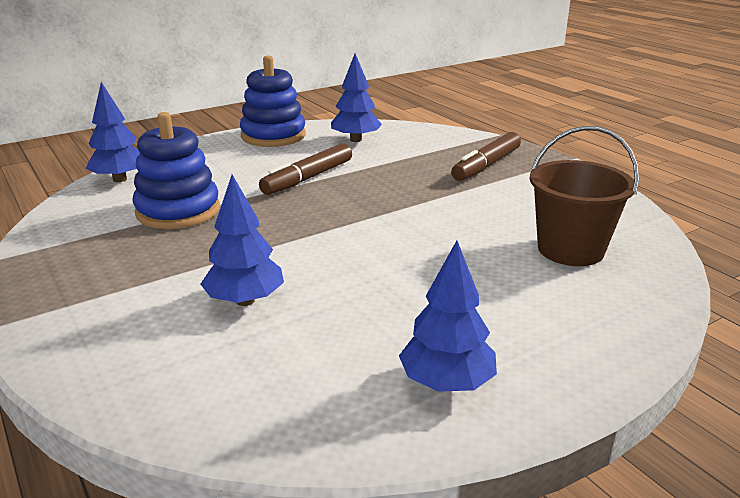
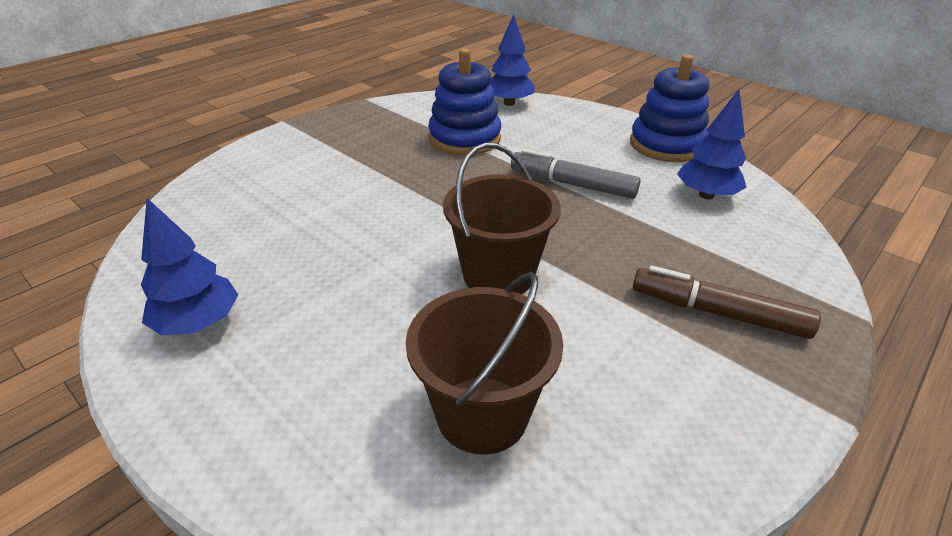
camera: 75 degrees right, 10 degrees up
blue tree [201,175,284,306] -> none
brown marker [259,143,352,195] -> grey marker [511,149,641,199]
none -> brown bucket [443,143,561,294]

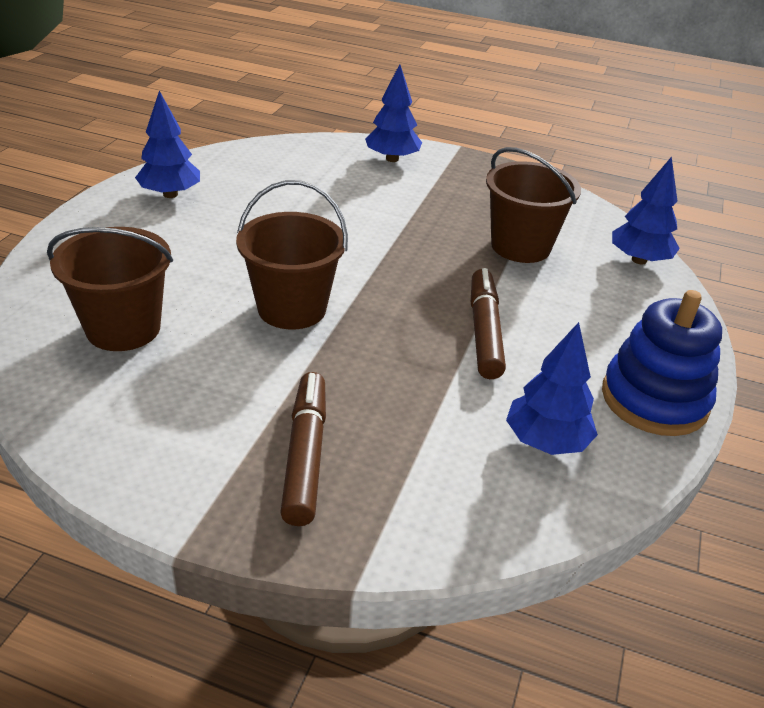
camera: 65 degrees right, 0 degrees up
blue stacking toy [428,48,501,155] -> brown bucket [486,147,581,263]
grey marker [511,149,641,199] -> brown marker [471,268,506,379]
none -> blue tree [365,64,422,162]

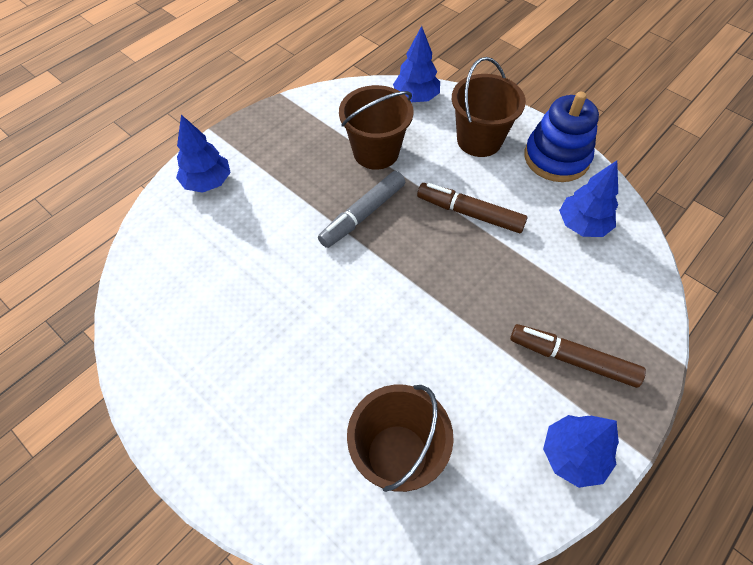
camera: 65 degrees left, 20 degrees up
blue tree [135,91,200,198] -> blue tree moved to [543,415,619,488]
brown bucket [236,180,348,329] -> brown bucket moved to [452,57,526,157]
none -> grey marker [318,171,405,248]

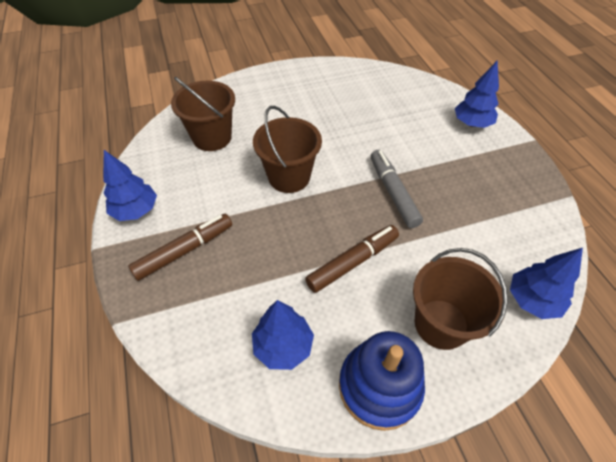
camera: 120 degrees right, 5 degrees down
brown bucket [339,85,414,170] -> brown bucket moved to [253,106,322,193]

